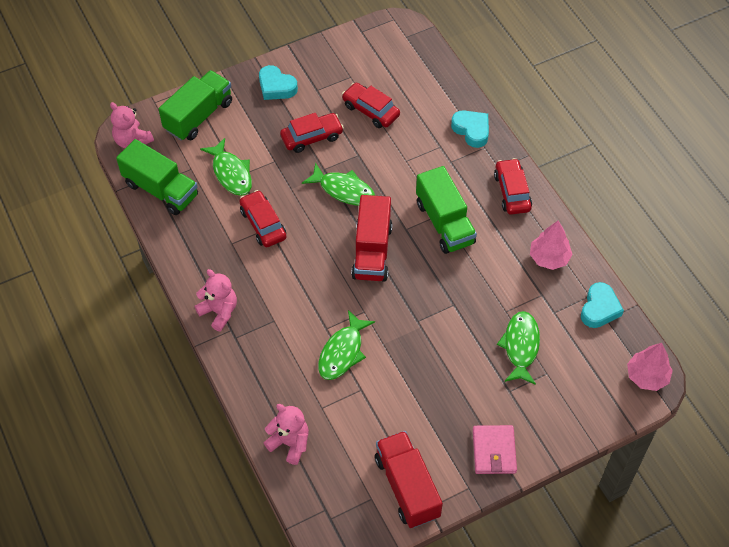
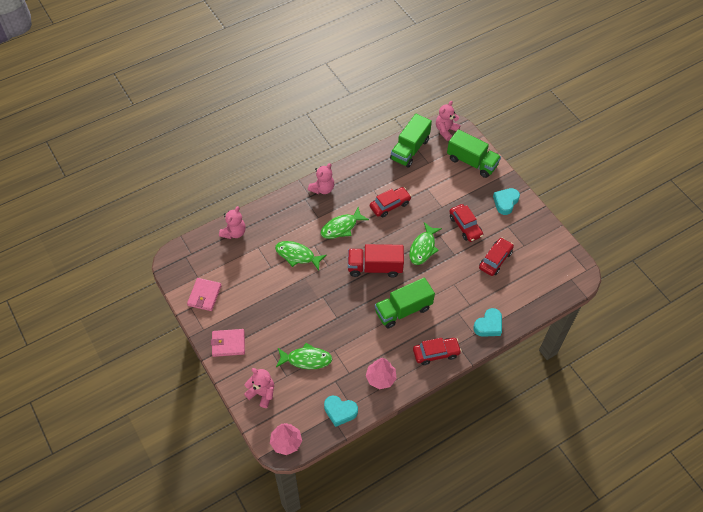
camera: 85 degrees right, 0 degrees up
green fish [200,138,252,196] -> green fish moved to [321,207,369,239]
red truck [375,431,443,528] -> pink wallet [187,278,222,311]
none -> pink teddy bear [244,368,274,408]

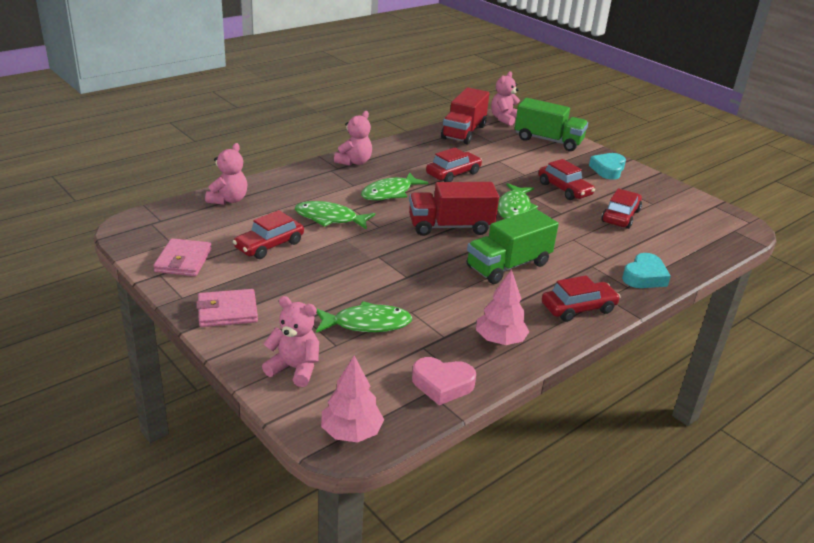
camera: 10 degrees left, 25 degrees down
turquoise heart [324,396,358,427] -> pink heart [412,357,476,405]
green truck [390,114,432,168] -> red truck [441,87,489,145]
none -> red car [233,210,304,259]

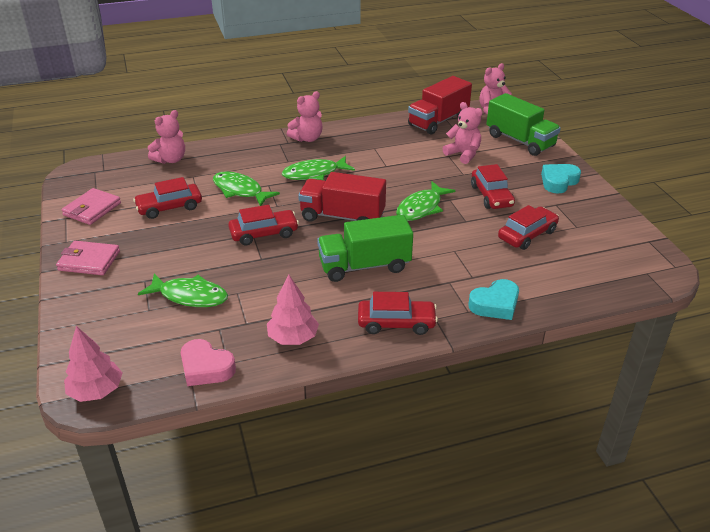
camera: 25 degrees right, 5 degrees up
pink teddy bear [262,296,319,387] -> pink teddy bear moved to [442,102,483,164]
red car [426,148,482,182] -> red car moved to [228,205,299,246]

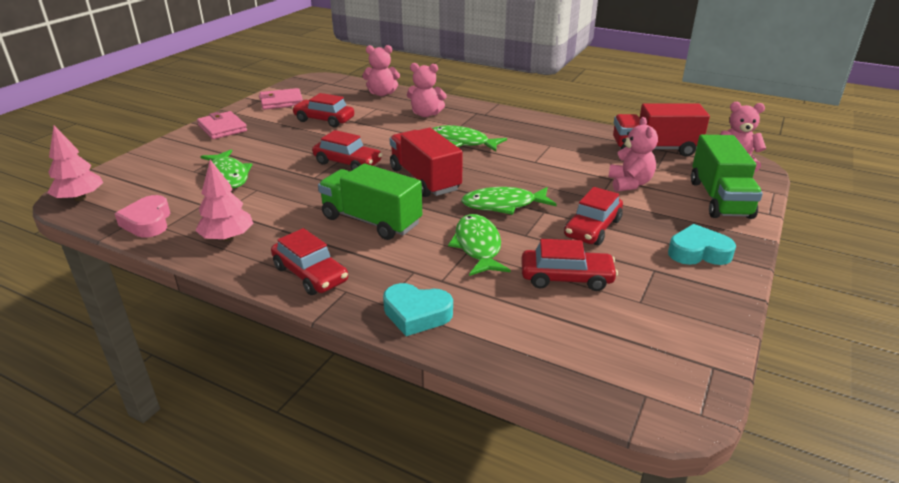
camera: 45 degrees right, 5 degrees down
green fish [213,171,280,206] -> green fish moved to [448,214,511,276]
pink teddy bear [287,91,323,142] -> pink teddy bear moved to [407,63,447,117]

